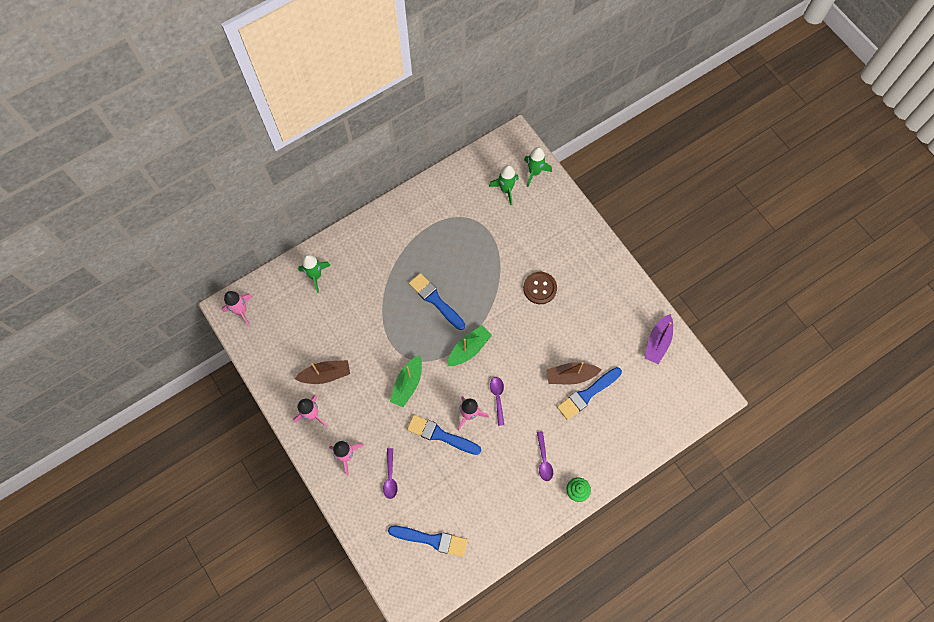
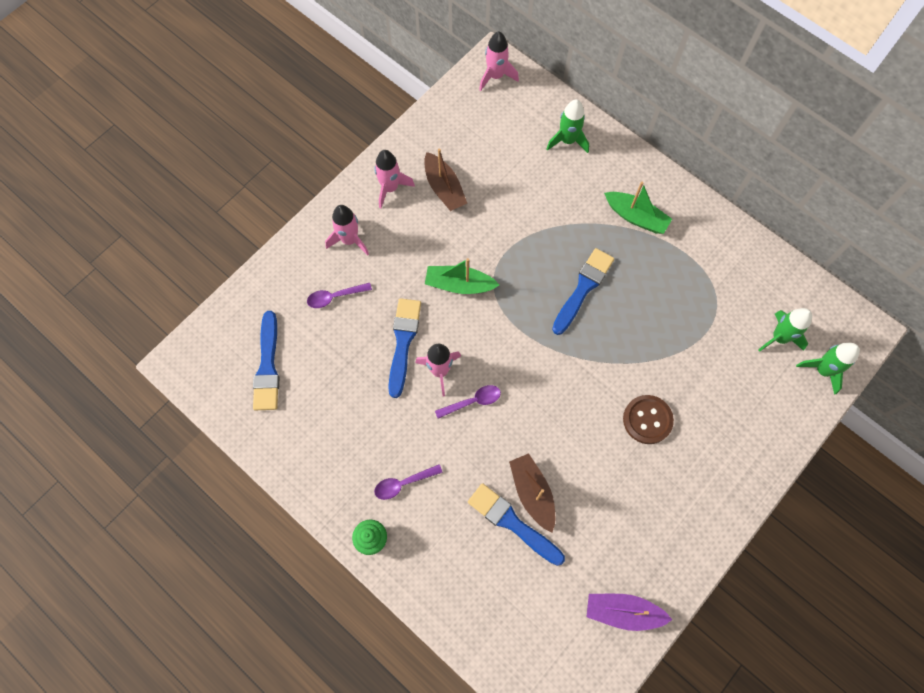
camera: 75 degrees right, 0 degrees up
green boat [447,325,492,366] -> green boat moved to [604,182,672,234]

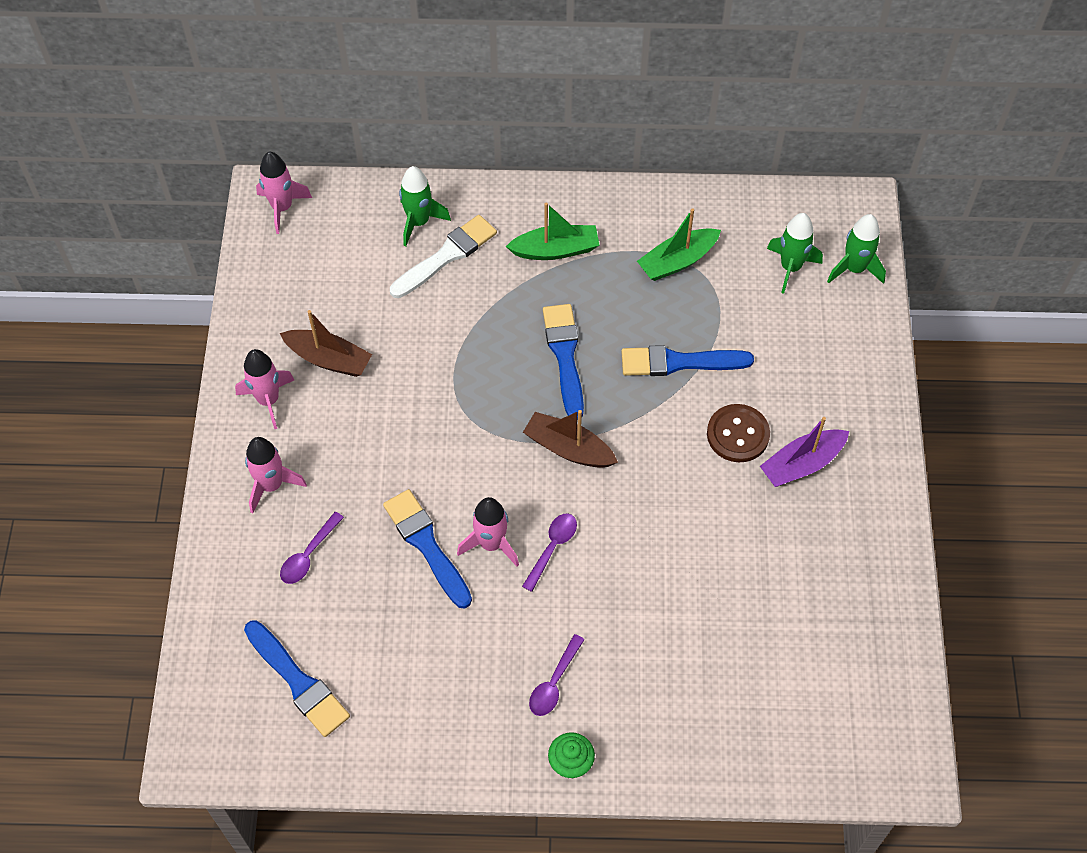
camera: 40 degrees left, 10 degrees down
green boat [425,258,499,294] -> green boat moved to [637,208,721,281]
blue brush [468,483,565,566] -> blue brush moved to [621,345,754,376]
brown boat [509,453,555,533] -> brown boat moved to [523,410,618,468]
purple boat [586,594,672,631] -> purple boat moved to [760,417,849,487]
none -> white brush [390,215,497,298]

